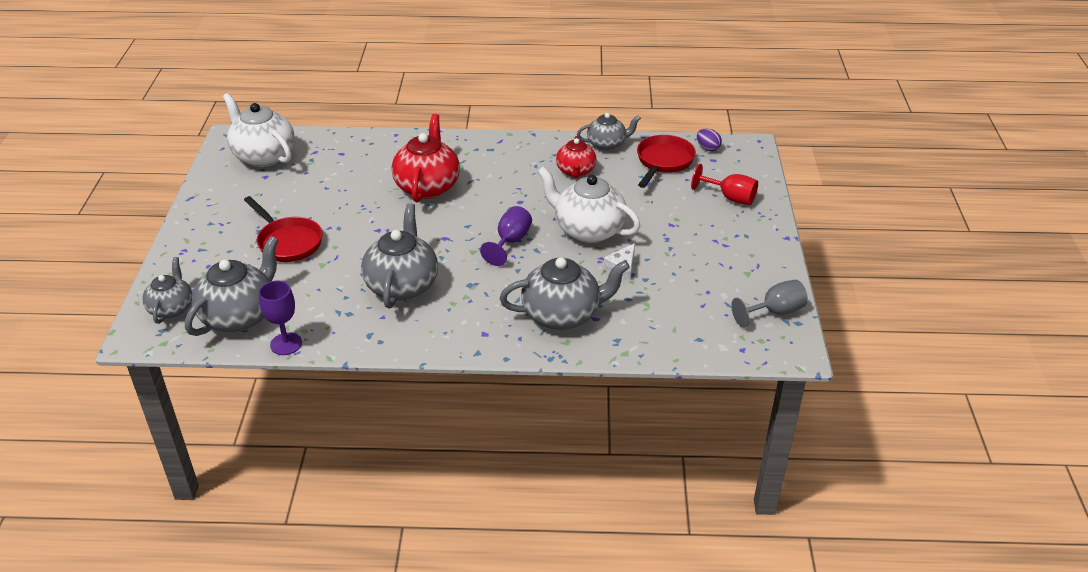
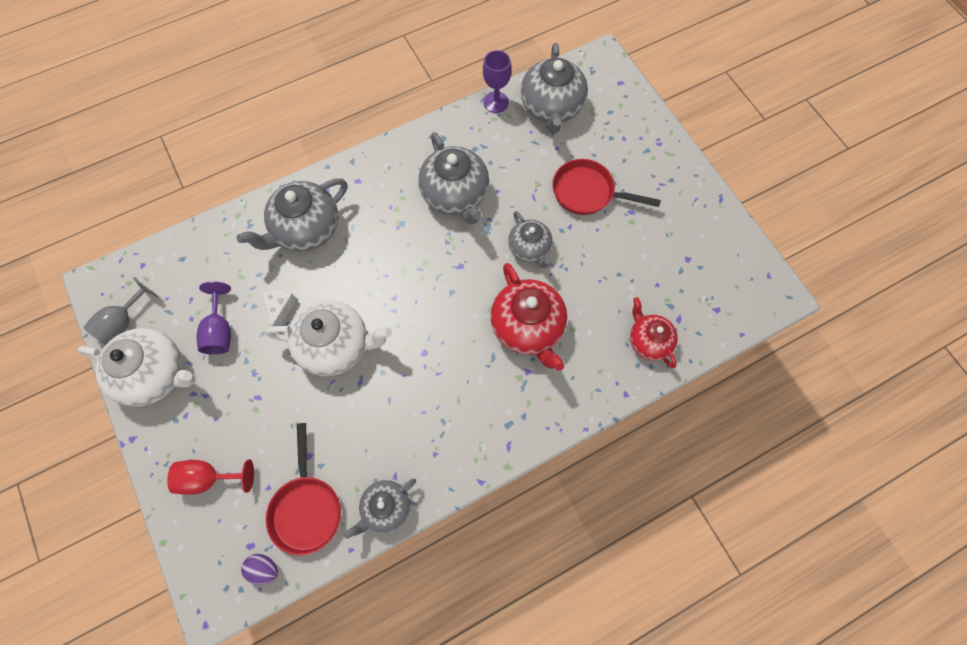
camera: 150 degrees right, 30 degrees up
grey teapot [143,257,192,324] -> grey teapot moved to [508,211,553,268]
white teapot [223,93,294,167] -> white teapot moved to [78,328,195,407]
purple goblet [480,206,532,266] -> purple goblet moved to [197,282,231,355]
red teapot [556,136,597,178] -> red teapot moved to [630,297,678,368]

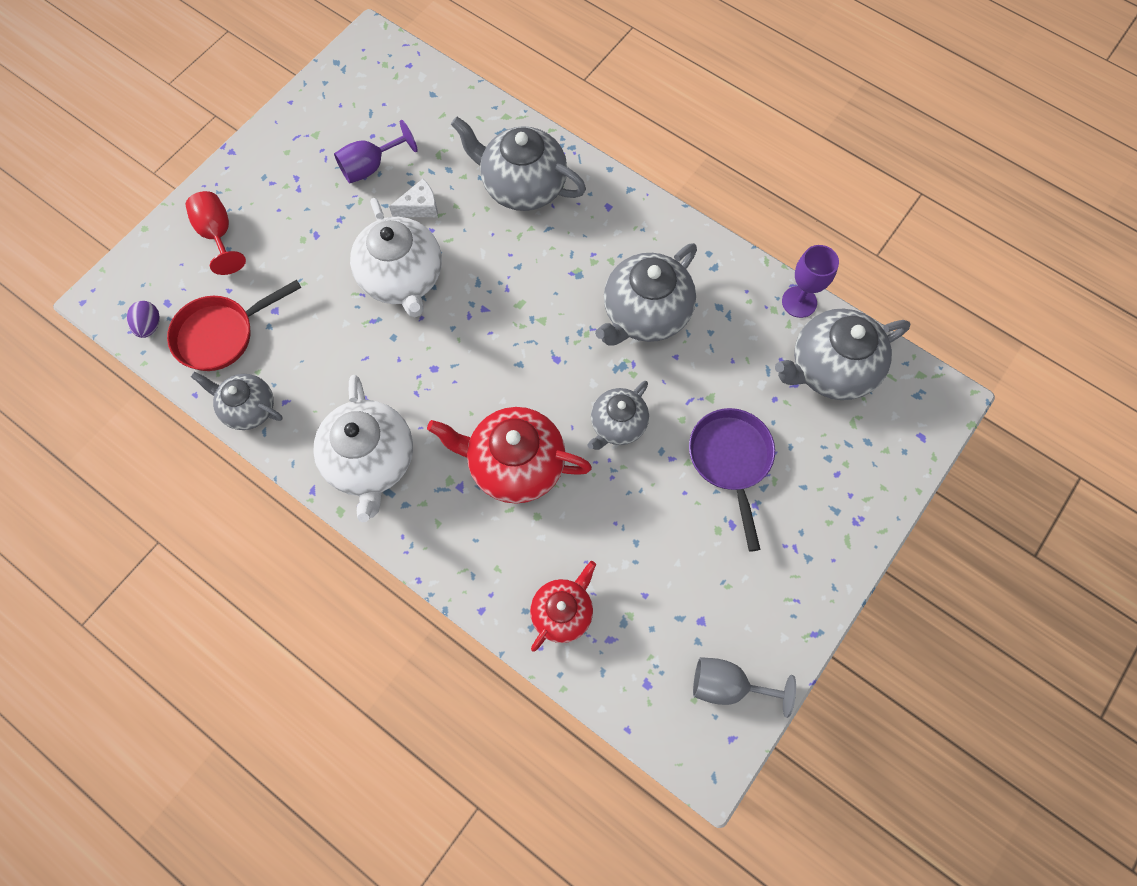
camera: 65 degrees right, 0 degrees up
white teapot [78,328,195,407] -> white teapot moved to [313,375,413,522]
grey goblet [83,277,159,345] -> grey goblet moved to [693,657,796,718]
red teapot [490,263,567,371] -> red teapot turned 60 degrees clockwise [427,407,592,504]
red pan [553,159,661,215] -> purple pan [689,408,775,552]

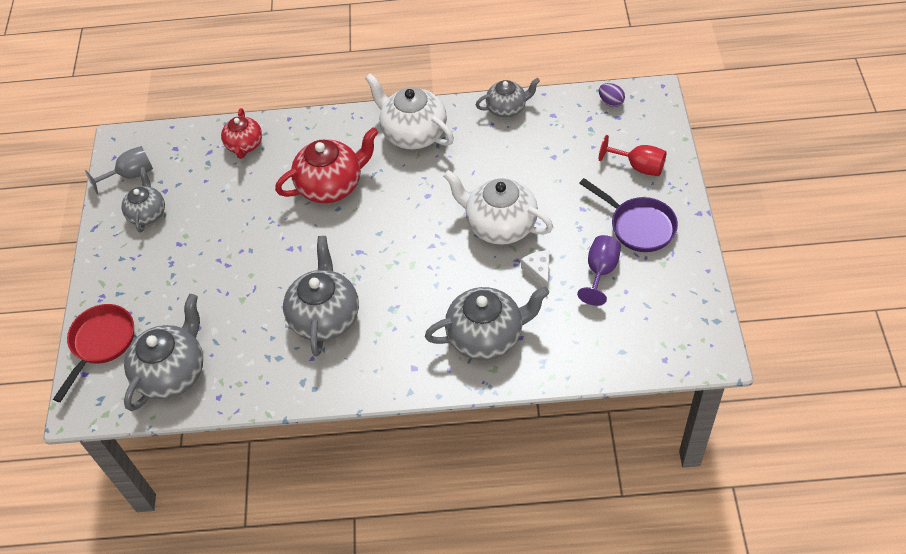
camera: 145 degrees right, 15 degrees down
red pan [167,280,301,371] -> red pan moved to [53,304,134,402]
white cheese [389,179,438,217] -> white cheese turned 135 degrees clockwise [521,250,550,289]
grey teapot [588,381,649,450] -> grey teapot moved to [122,167,165,233]
purple pan [689,408,775,552] -> purple pan moved to [579,178,678,252]
purple goblet [782,245,839,318] -> none

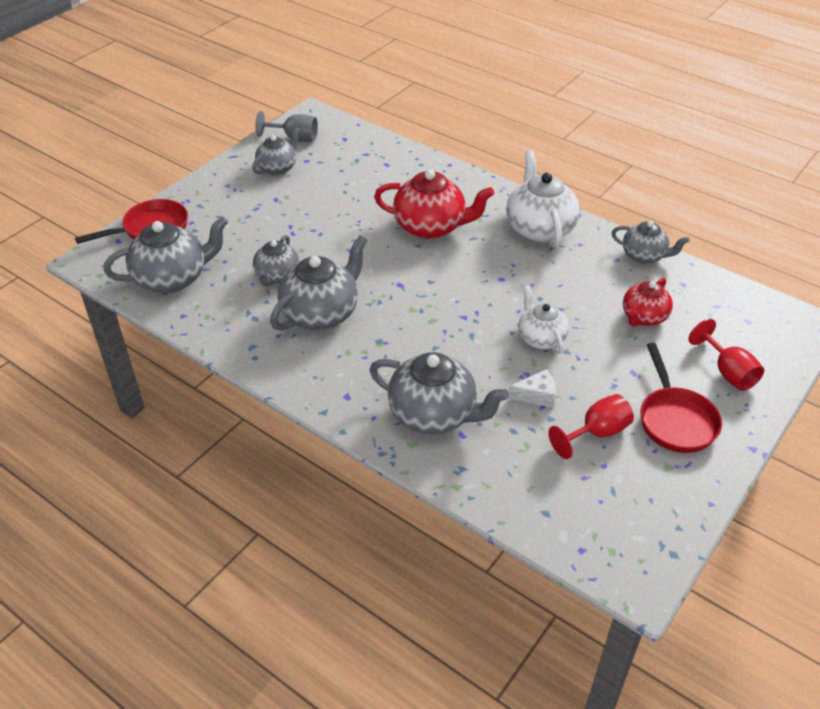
camera: 35 degrees right, 10 degrees down
red teapot [221,108,262,159] -> red teapot moved to [623,277,673,326]
white teapot [443,170,553,245] -> white teapot [518,285,569,354], size x0.61
white cheese [521,250,550,289] -> white cheese turned 60 degrees clockwise [508,369,556,408]
purple goblet [577,235,621,306] -> red goblet [548,394,634,459]
purple pan [579,178,678,252] -> red pan [640,343,722,453]
purple egg [599,83,625,107] -> none
none -> grey teapot [253,235,300,286]

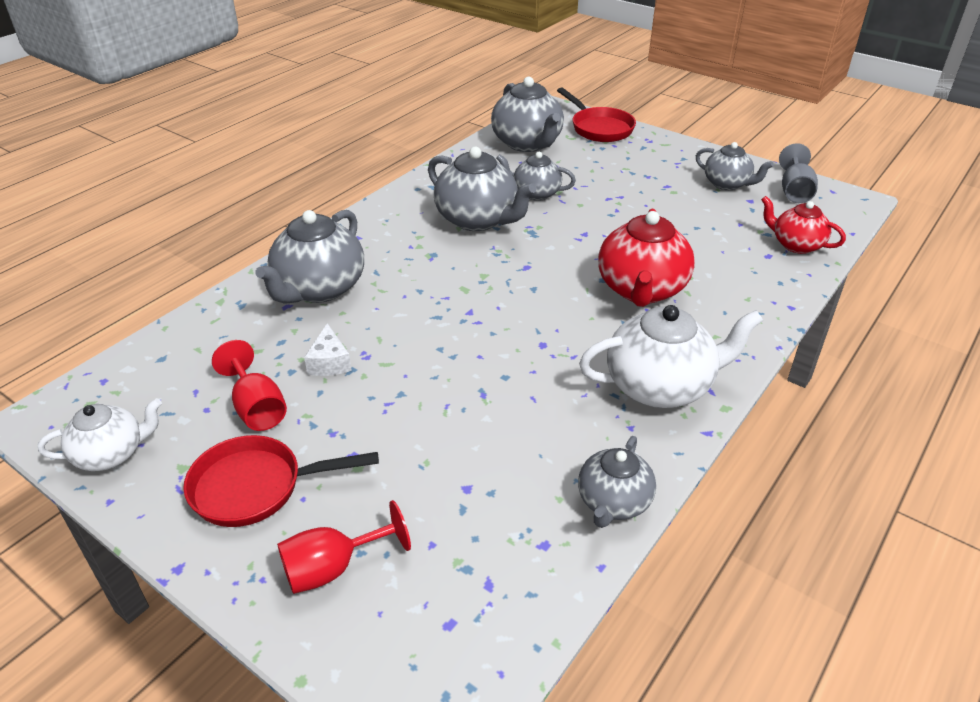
camera: 90 degrees right, 5 degrees down
white teapot [518,285,569,354] -> white teapot moved to [38,398,162,471]
red teapot [623,277,673,326] -> red teapot moved to [761,196,846,254]

